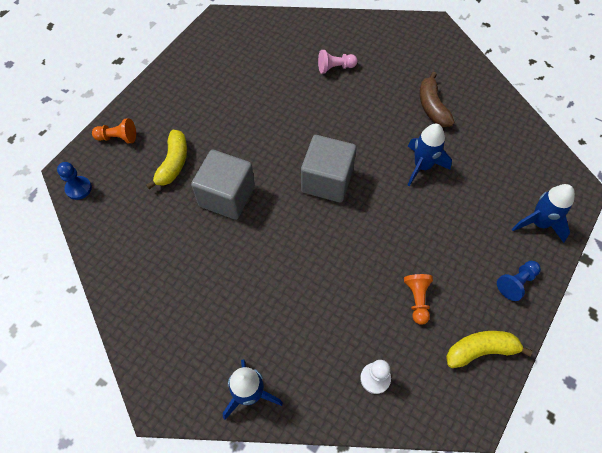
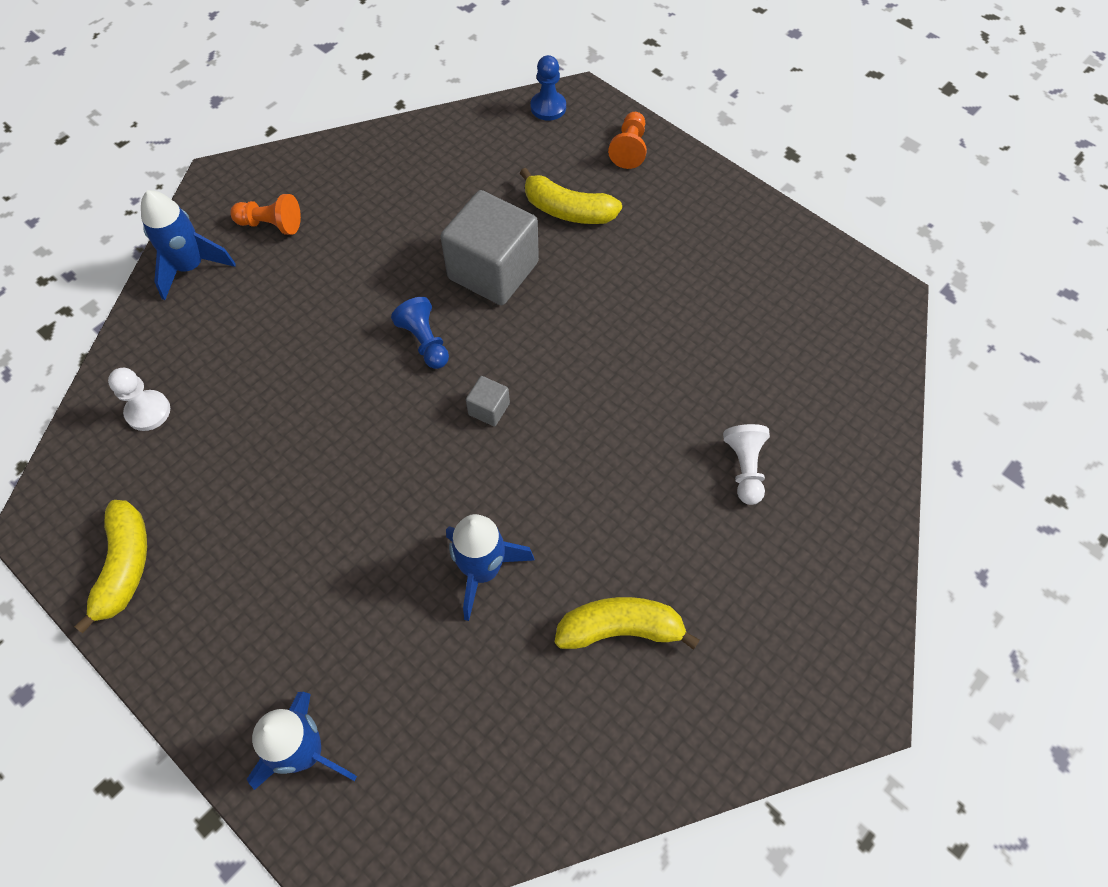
camera: 100 degrees right, 0 degrees up
grey cube [301,135,356,202] -> grey cube [466,376,510,426], size x0.43
pink pawn [318,50,358,74] -> white pawn [723,424,770,505]
orange pawn [404,274,433,325] -> orange pawn moved to [230,194,301,235]
brown banana [420,72,454,127] -> yellow banana [555,597,700,650]
blue pawn [497,261,541,301] -> blue pawn moved to [391,297,449,369]

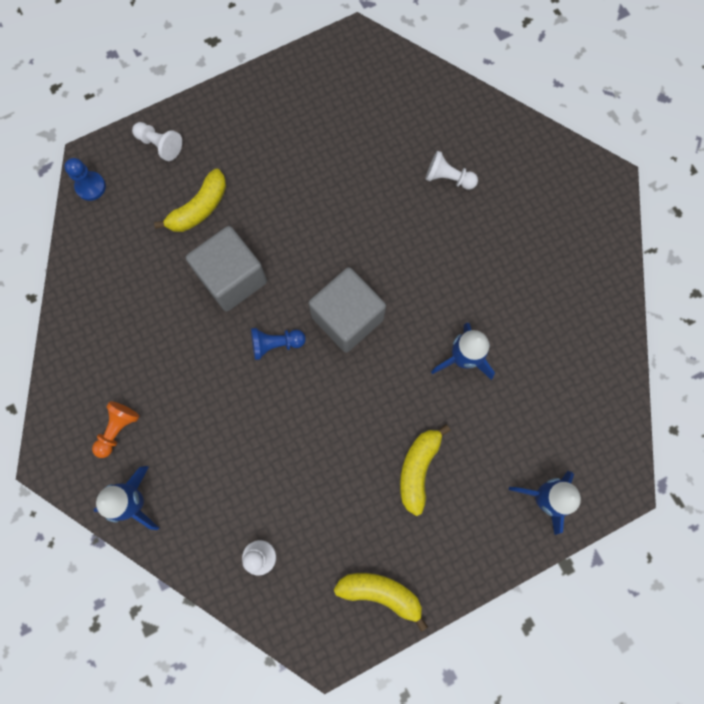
camera: 70 degrees left, 15 degrees up
grey cube [466,376,510,426] -> grey cube [309,267,386,353], size x2.34
yellow banana [555,597,700,650] -> yellow banana moved to [400,424,451,516]
orange pawn [608,112,647,169] -> white pawn [132,122,182,161]

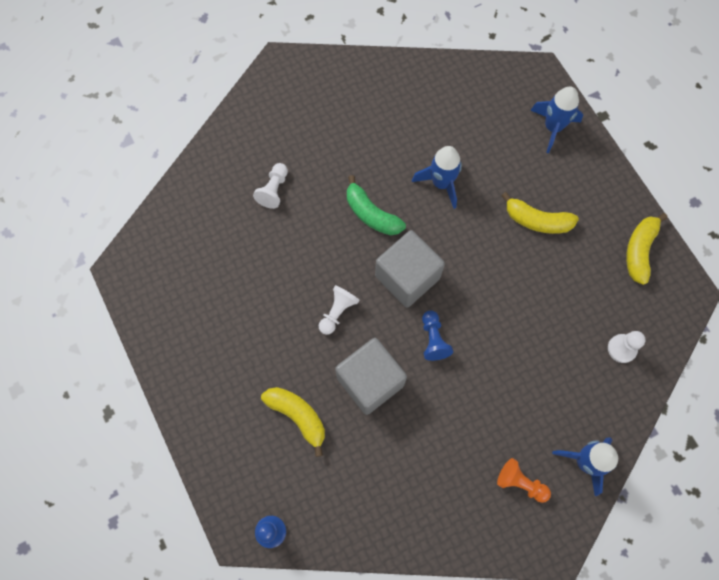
camera: 90 degrees left, 5 degrees down
white pawn [132,122,182,161] -> white pawn moved to [319,285,360,335]
none -> green banana [347,175,406,235]

